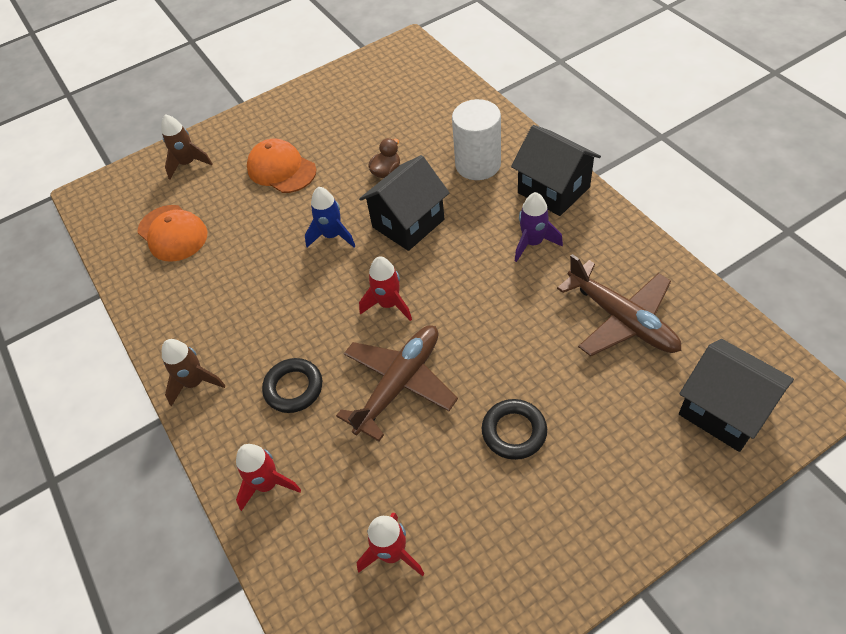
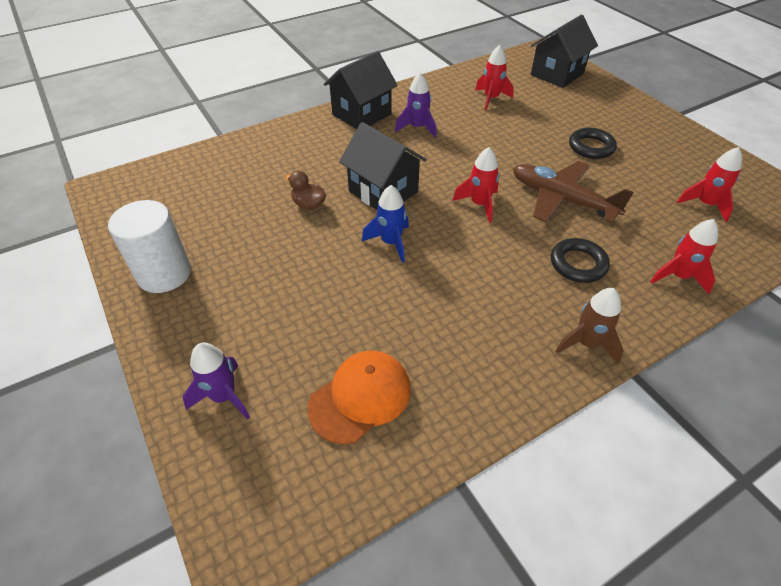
camera: 95 degrees left, 5 degrees down
brown rocket [161,114,213,179] -> purple rocket [183,342,250,420]
orange cap [247,138,317,193] -> none
white cylinder [452,99,501,180] -> white cylinder moved to [108,200,191,293]
brown plane [557,254,681,356] -> red rocket [475,45,514,110]

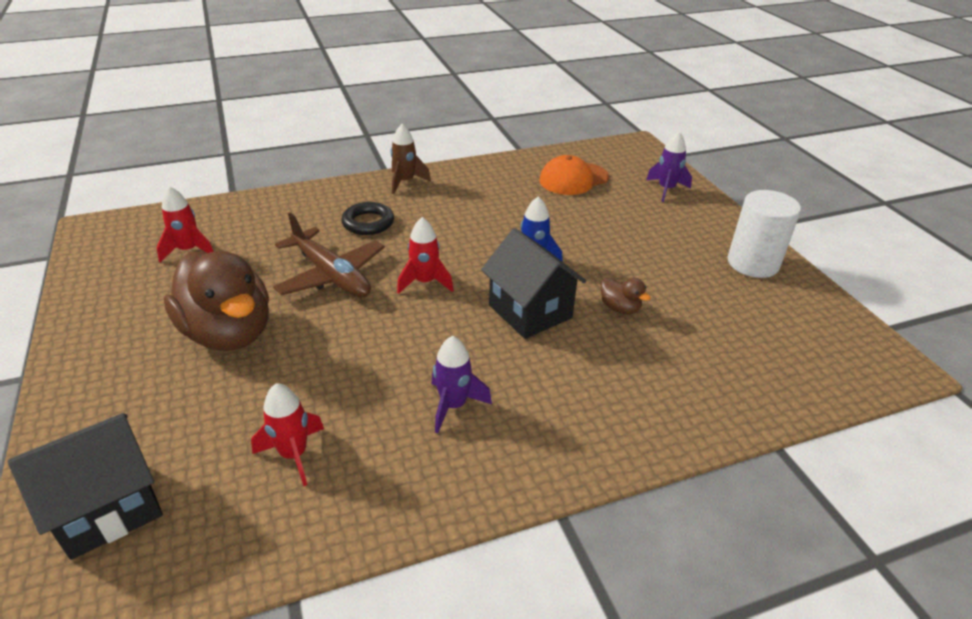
camera: 170 degrees left, 10 degrees down
black house [324,51,398,129] -> none
black ring [569,128,617,159] -> brown duck [164,251,269,351]
red rocket [650,219,718,294] -> none

